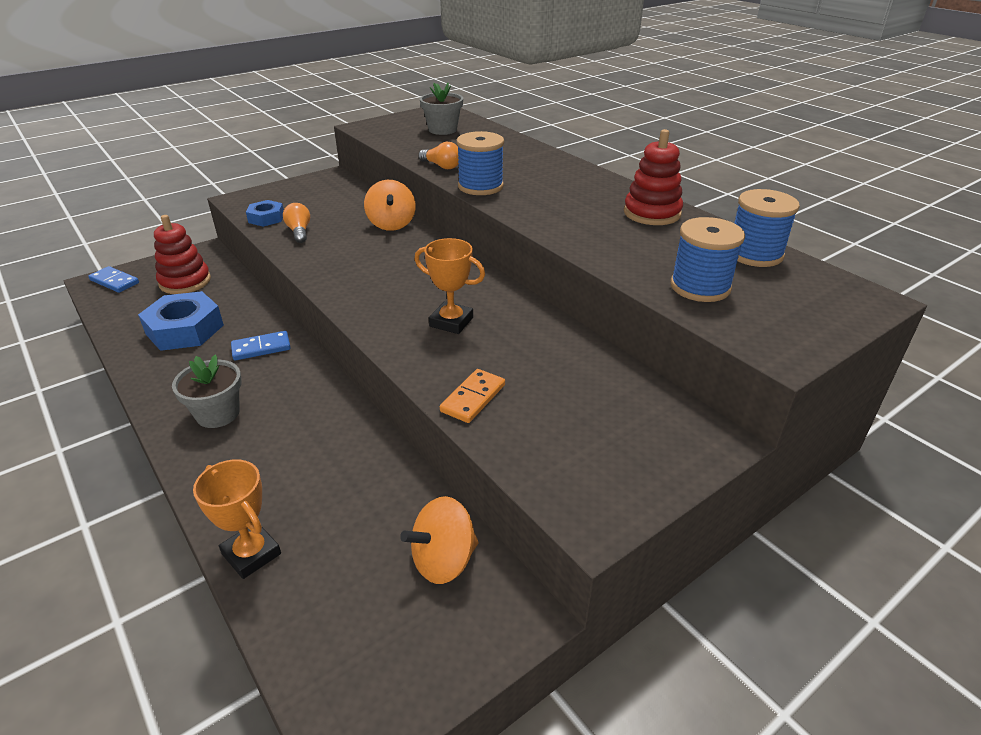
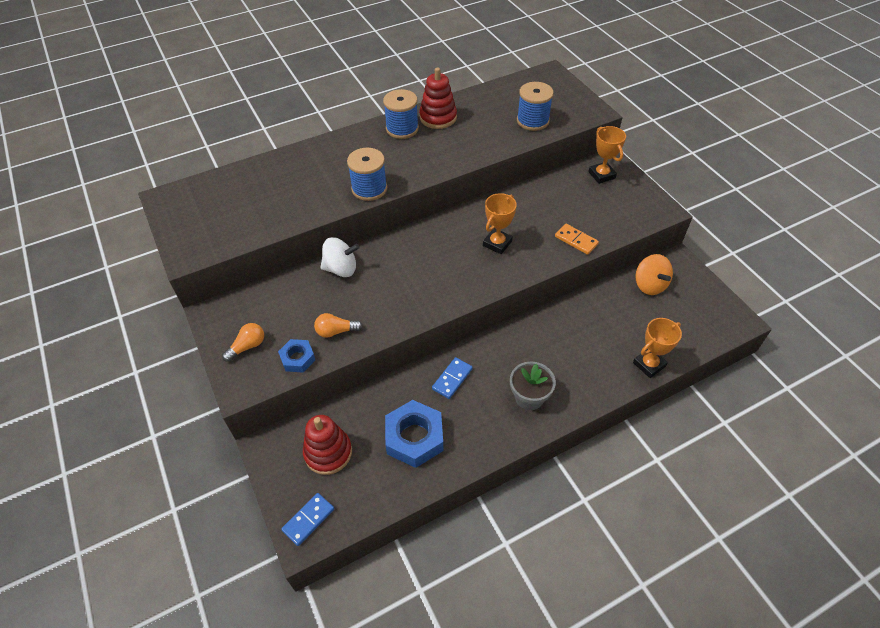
camera: 80 degrees left, 15 degrees up
blue domino [231,331,291,361] -> blue domino turned 45 degrees clockwise [432,357,473,399]
orange spinning top [364,180,416,231] -> white spinning top [320,237,360,277]
orange light bulb [418,142,459,169] -> orange light bulb moved to [222,323,264,362]
grey flower pot [420,82,463,135] -> none
blue spool [734,189,800,267] -> blue spool moved to [383,89,419,139]
none -> orange trophy [588,126,626,184]

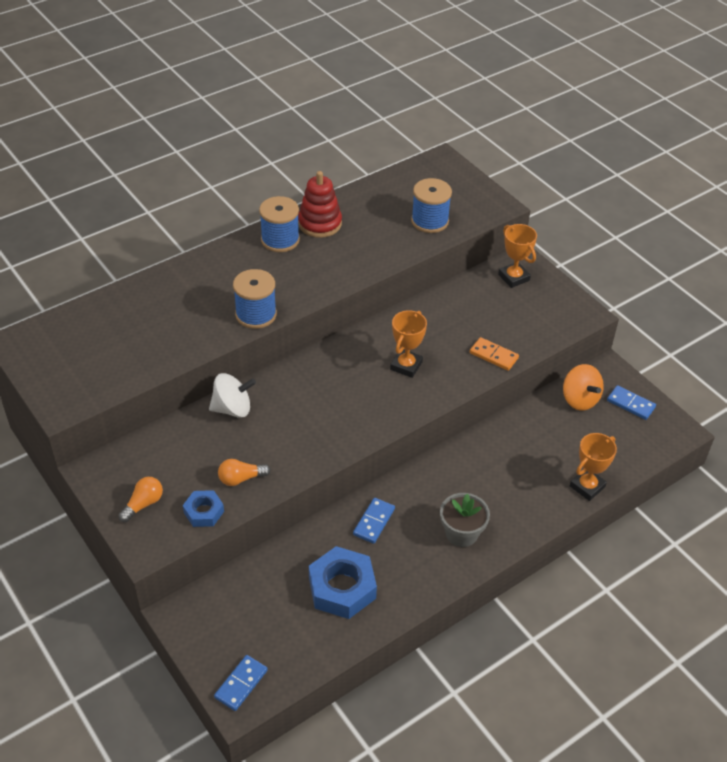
camera: 10 degrees left, 5 degrees down
red stacking toy [303,415,352,475] -> none
none -> blue domino [607,385,656,420]

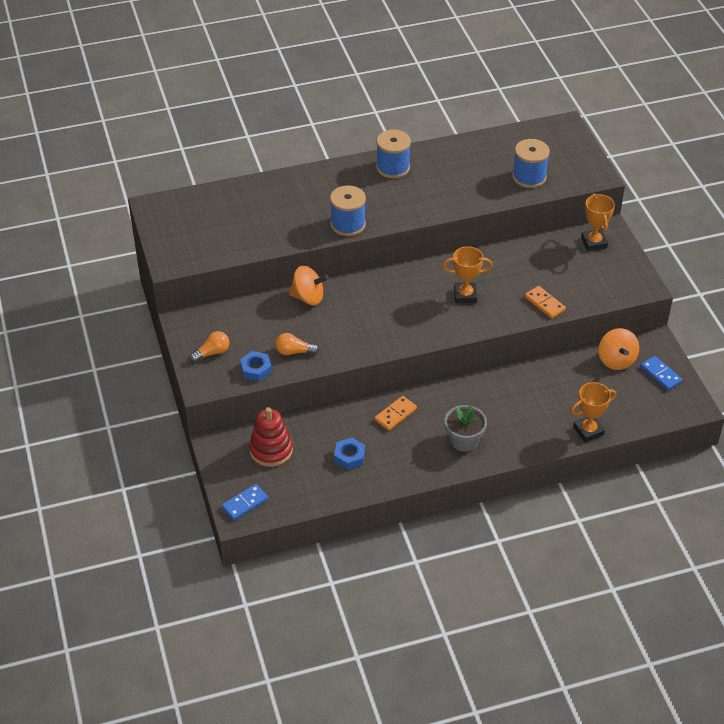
camera: 20 degrees right, 0 degrees up
white spinning top [209,373,256,418] -> orange spinning top [289,266,329,305]
red stacking toy [298,171,342,238] -> red stacking toy moved to [249,407,293,467]
blue nut [309,546,377,619] -> blue nut [334,438,365,470], size x0.56
blue domino [353,498,395,544] -> orange domino [374,396,417,431]
orange trophy [390,310,427,378] -> orange trophy turned 45 degrees clockwise [443,246,493,303]

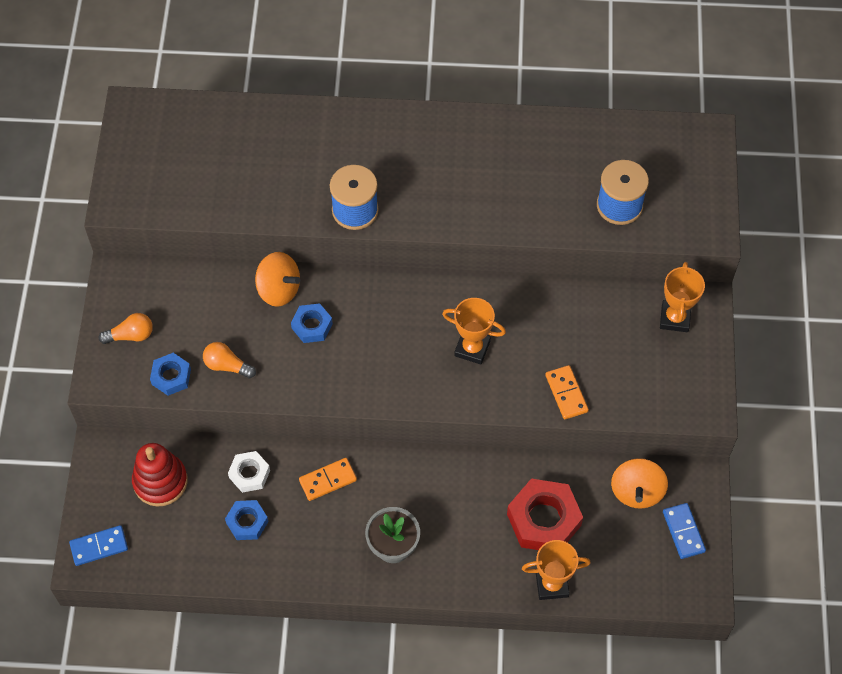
camera: 20 degrees right, 15 degrees up
blue spool [376,129,411,178] -> none
none -> white nut [228,451,270,493]
none -> blue nut [291,303,333,343]
none -> red nut [507,479,583,550]

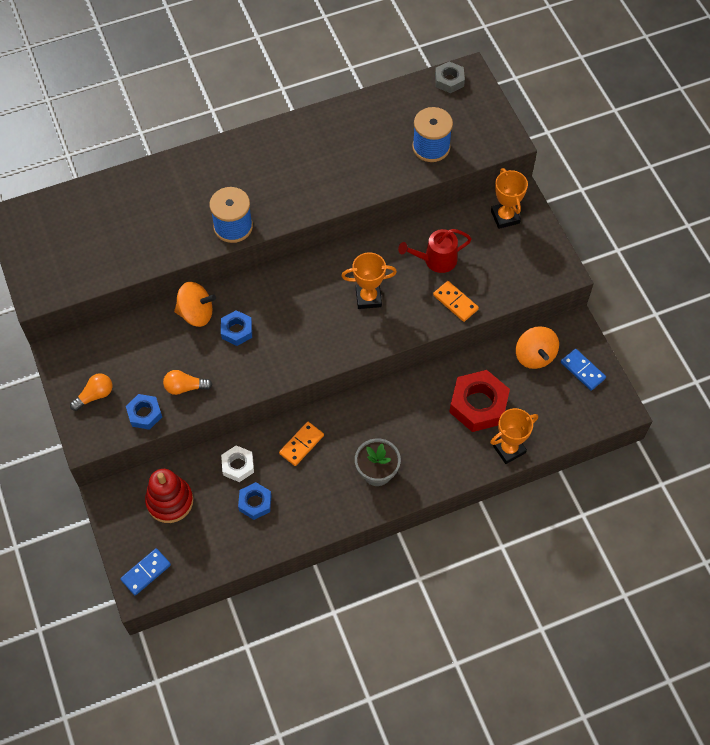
camera: 25 degrees left, 0 degrees up
none -> red watering can [398,229,471,273]
none -> grey nut [435,61,465,93]

